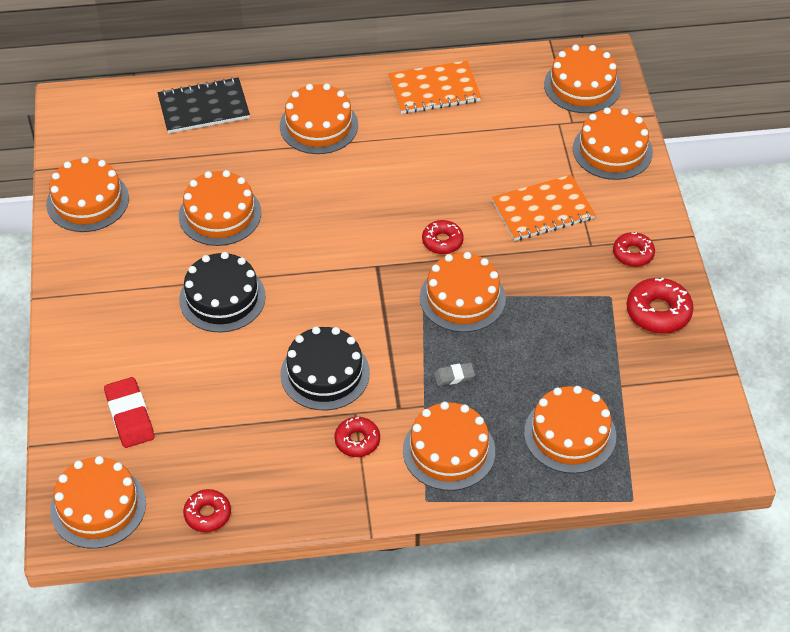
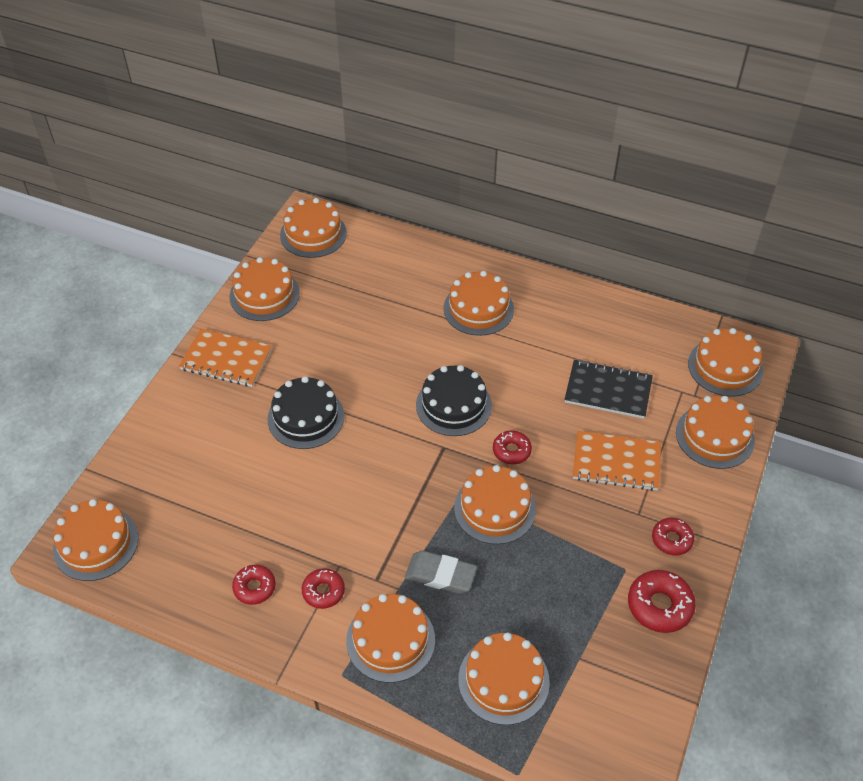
camera: 30 degrees right, 0 degrees up
red eraser [104,377,155,448] -> none
black notebook [158,77,250,133] -> black notebook moved to [565,359,653,419]
orange cake [179,170,261,246] -> orange cake moved to [280,198,347,258]
red donut [183,489,231,532] -> red donut moved to [232,565,276,605]
black cake [280,326,370,410] -> black cake moved to [416,365,492,436]
orange notebook [388,61,481,114] -> orange notebook moved to [179,329,272,387]
grey eraser [434,362,475,386] -> grey eraser [405,551,477,594], size x1.83

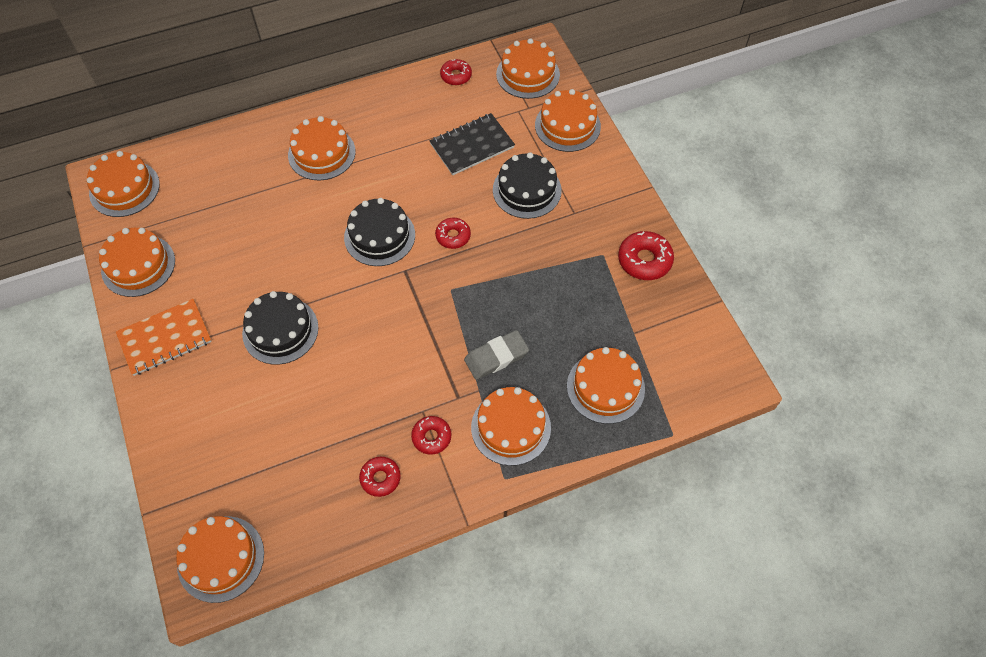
camera: 45 degrees left, 10 degrees up
orange cake [454,465,536,544] -> none
orange notebook [573,431,661,491] -> black cake [493,152,562,219]
red donut [652,518,694,556] -> red donut moved to [440,59,472,85]

